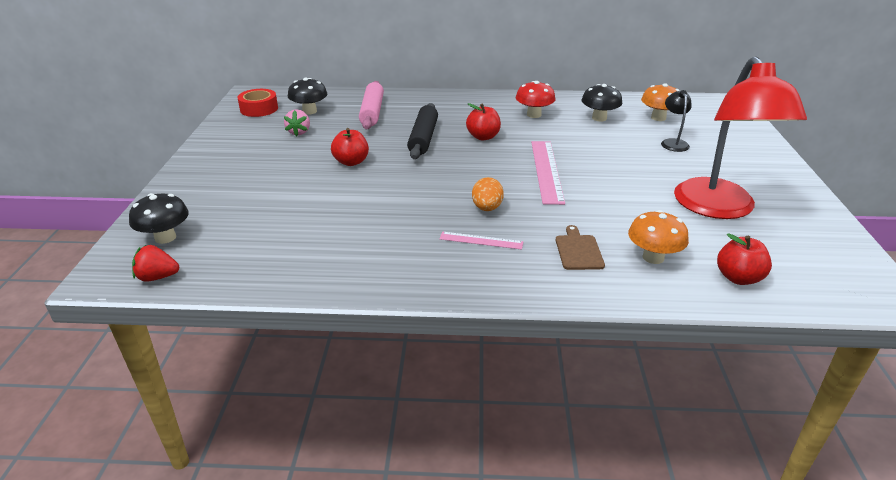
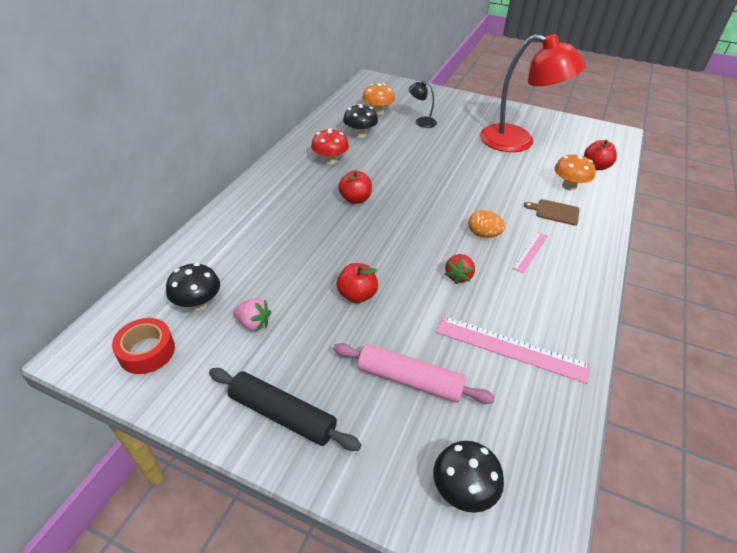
camera: 70 degrees left, 10 degrees up
red strawberry [132,245,179,282] -> red strawberry moved to [445,254,475,284]
pink rolling pin [359,81,384,129] -> pink rolling pin moved to [333,343,495,404]
black rolling pin [407,103,438,159] -> black rolling pin moved to [209,368,361,451]
pink ruler [531,141,565,205] -> pink ruler moved to [436,316,591,384]

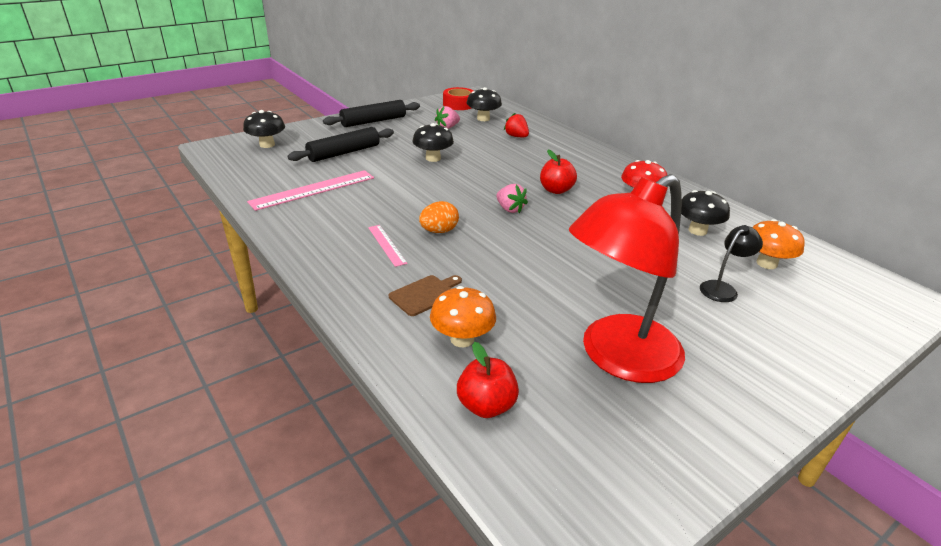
camera: 120 degrees right, 10 degrees down
pink rolling pin [333,343,495,404] -> black rolling pin [288,127,394,162]
red apple [337,263,378,303] -> black mushroom [413,123,454,162]
red strawberry [445,254,475,284] -> red strawberry moved to [504,113,529,137]
none -> pink strawberry [496,184,528,213]

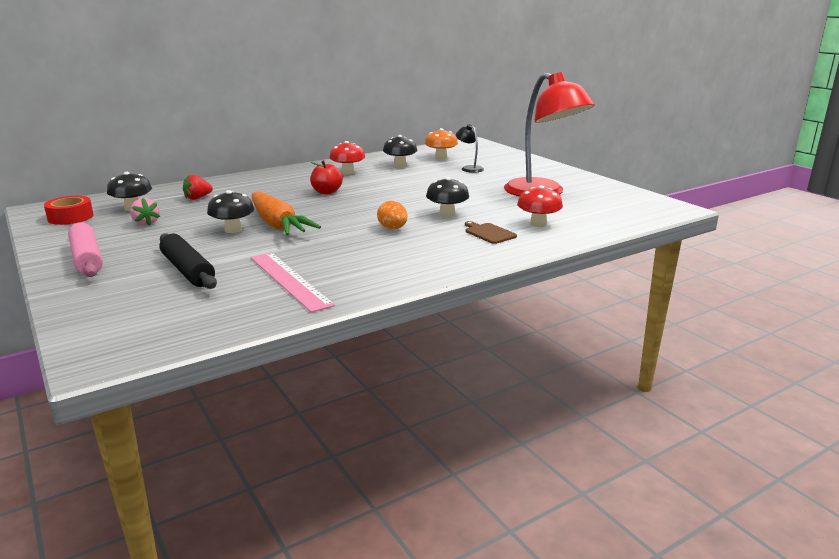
camera: 85 degrees left, 10 degrees down
black mushroom [243,110,285,148] -> black mushroom moved to [426,177,469,217]
black rolling pin [323,100,420,127] -> pink rolling pin [68,222,103,277]
pink ruler [368,225,408,267] -> none
orange mushroom [430,286,496,347] -> red mushroom [517,185,563,227]
red apple [457,342,519,418] -> none
pink strawberry [496,184,528,213] -> none
none -> orange carrot [252,191,321,236]

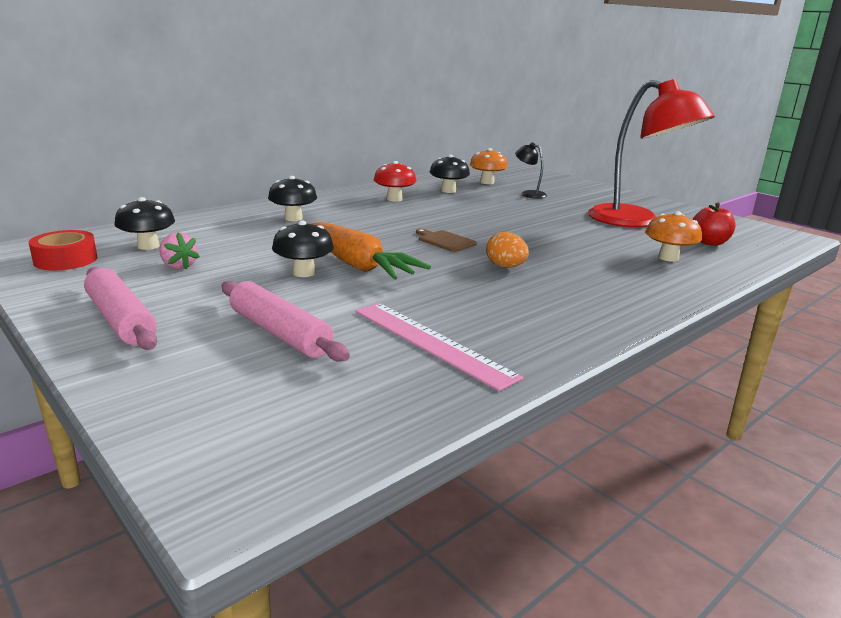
camera: 10 degrees left, 0 degrees up
black rolling pin [160,233,217,289] -> pink rolling pin [222,281,350,362]
red strawberry [183,174,213,200] -> none
red apple [310,160,343,194] -> red apple moved to [693,202,736,246]
black mushroom [426,177,469,217] -> black mushroom moved to [268,176,317,221]
brown cutting board [465,221,517,244] -> brown cutting board moved to [416,229,477,252]
red mushroom [517,185,563,227] -> orange mushroom [645,211,702,262]

